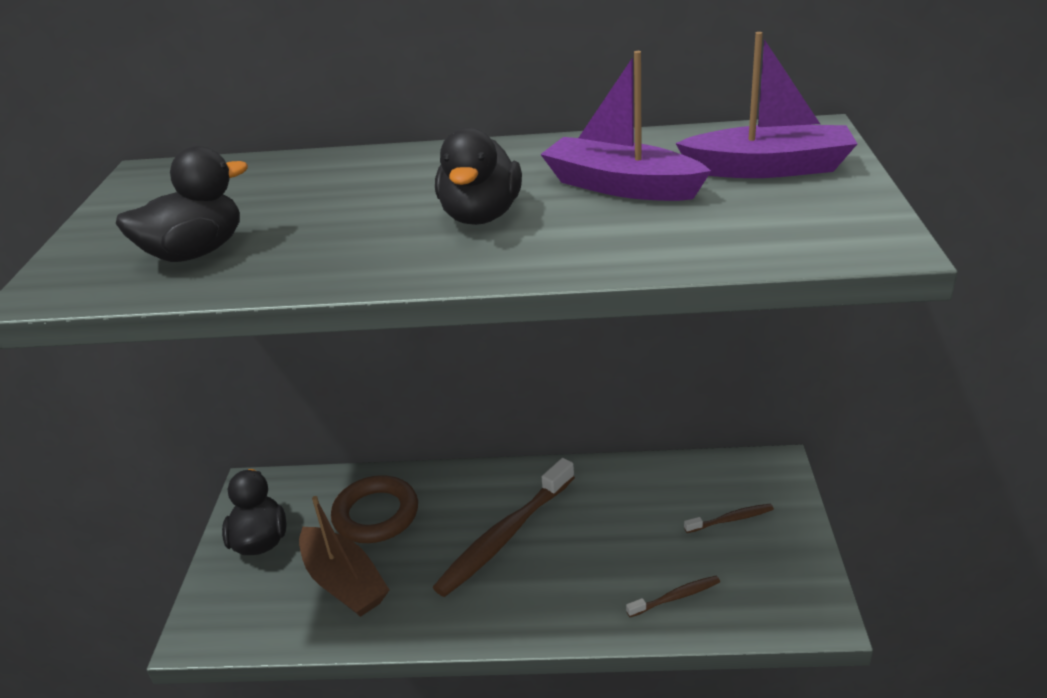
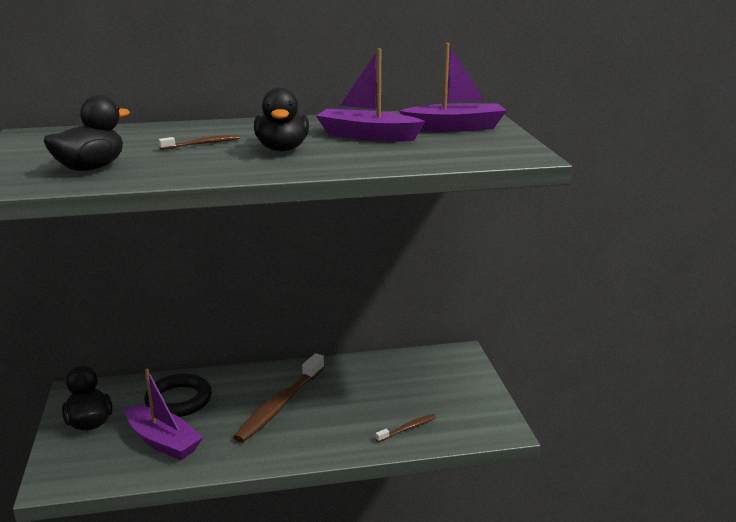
camera: 15 degrees left, 10 degrees down
brown boat [299,496,389,617] -> purple boat [125,369,203,460]
brown ring [331,475,418,543] -> black ring [144,374,212,417]
brown toothbrush [684,504,774,533] -> brown toothbrush moved to [159,135,240,150]

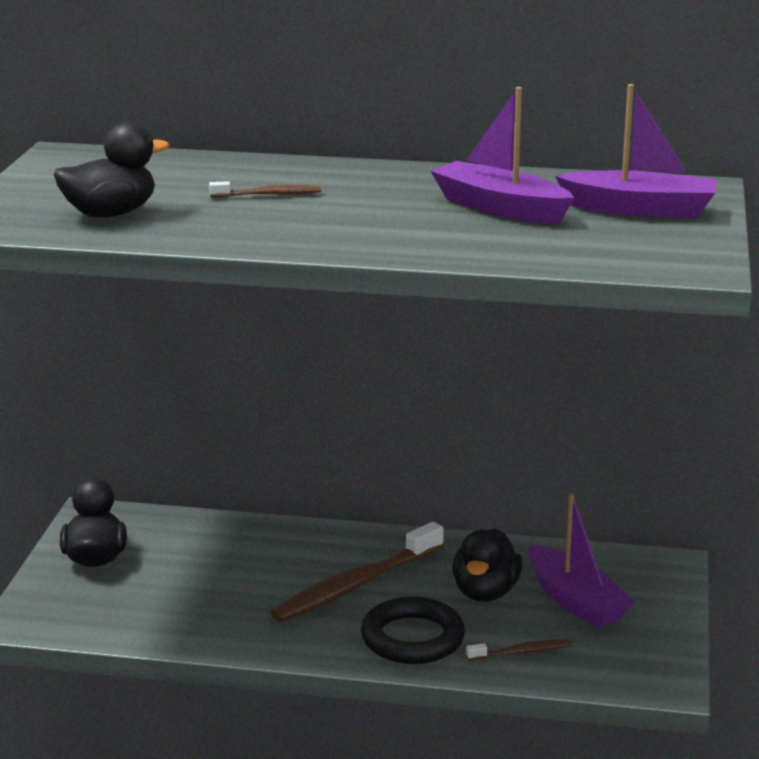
camera: 20 degrees right, 0 degrees up
purple boat [125,369,203,460] -> purple boat moved to [528,493,635,628]
black ring [144,374,212,417] -> black ring moved to [361,596,465,664]
black duck [254,87,309,151] -> black duck moved to [452,529,522,602]

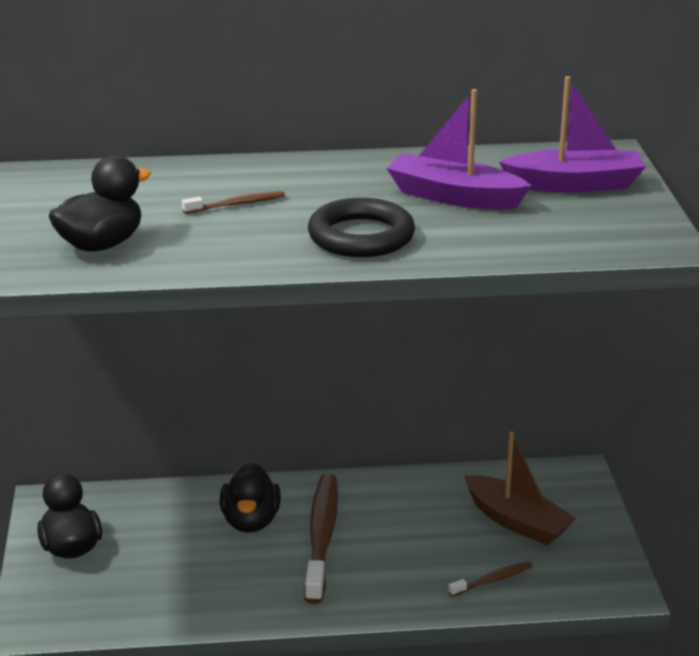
camera: 15 degrees left, 5 degrees up
brown toothbrush [270,522,444,622] -> brown toothbrush turned 150 degrees clockwise [304,474,338,604]
black ring [361,596,465,664] -> black ring moved to [308,198,415,257]
black duck [452,529,522,602] -> black duck moved to [220,463,281,533]
purple boat [528,493,635,628] -> brown boat [464,432,576,546]

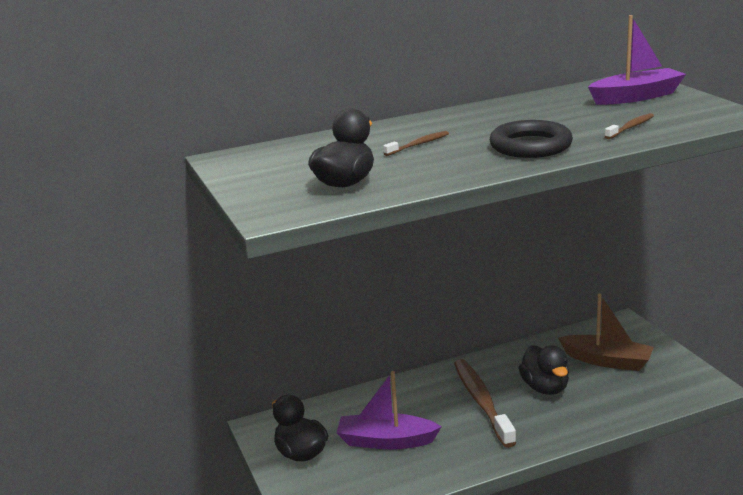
camera: 15 degrees left, 5 degrees down
black duck [220,463,281,533] -> black duck moved to [519,345,569,395]
purple boat [386,89,532,209] -> purple boat moved to [337,371,442,449]
brown toothbrush [448,561,533,597] -> brown toothbrush moved to [604,113,654,139]

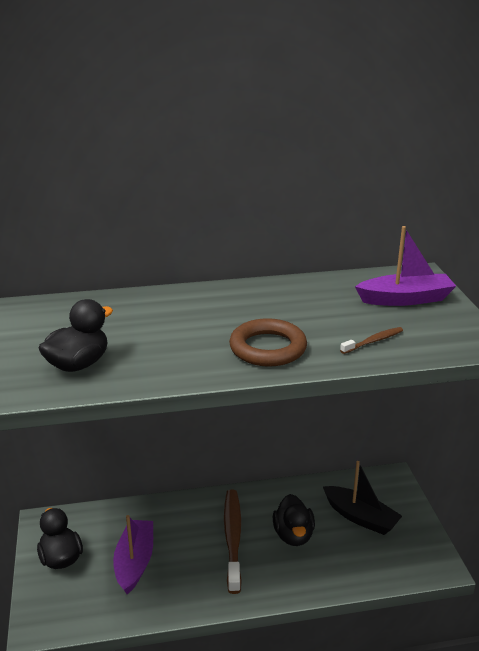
camera: 10 degrees right, 5 degrees up
purple boat [337,371,442,449] -> purple boat turned 75 degrees clockwise [113,515,153,594]
brown toothbrush [383,131,449,156] -> none
black ring [490,120,573,158] -> brown ring [229,318,307,367]
brown boat [558,294,654,371] -> black boat [323,461,402,535]

